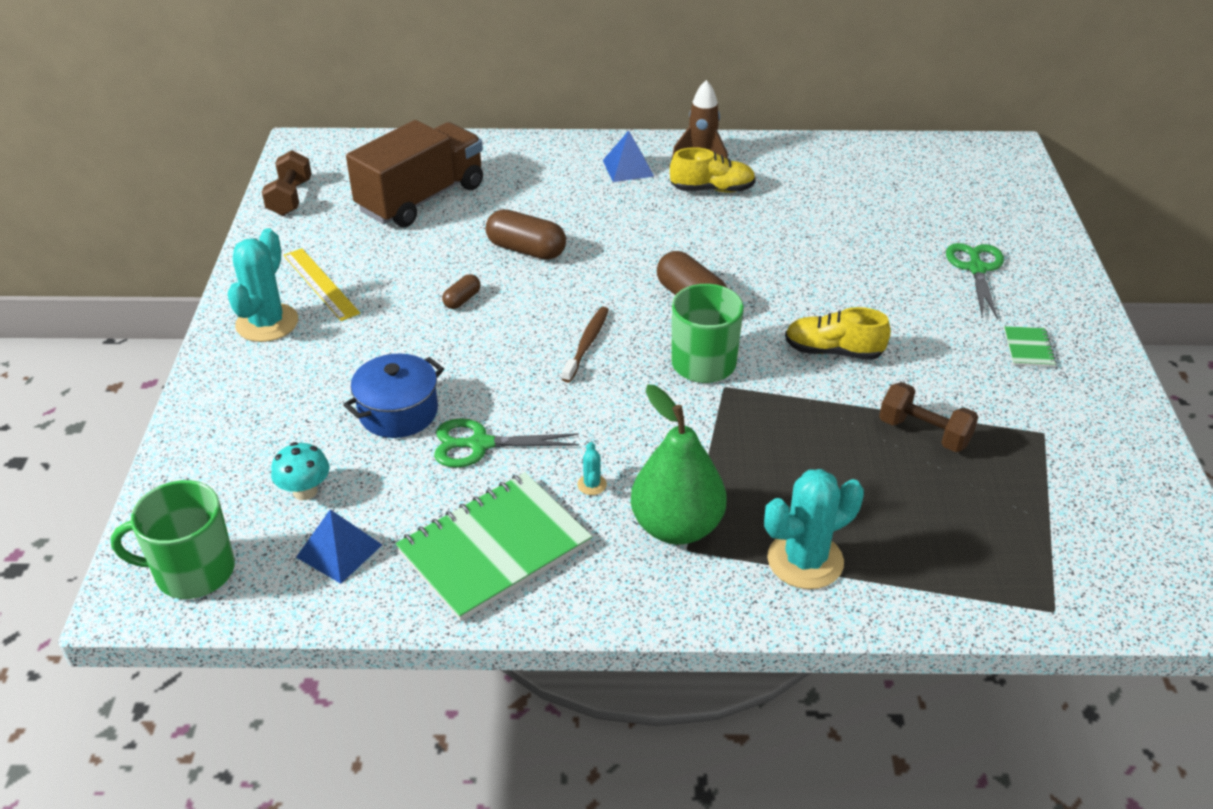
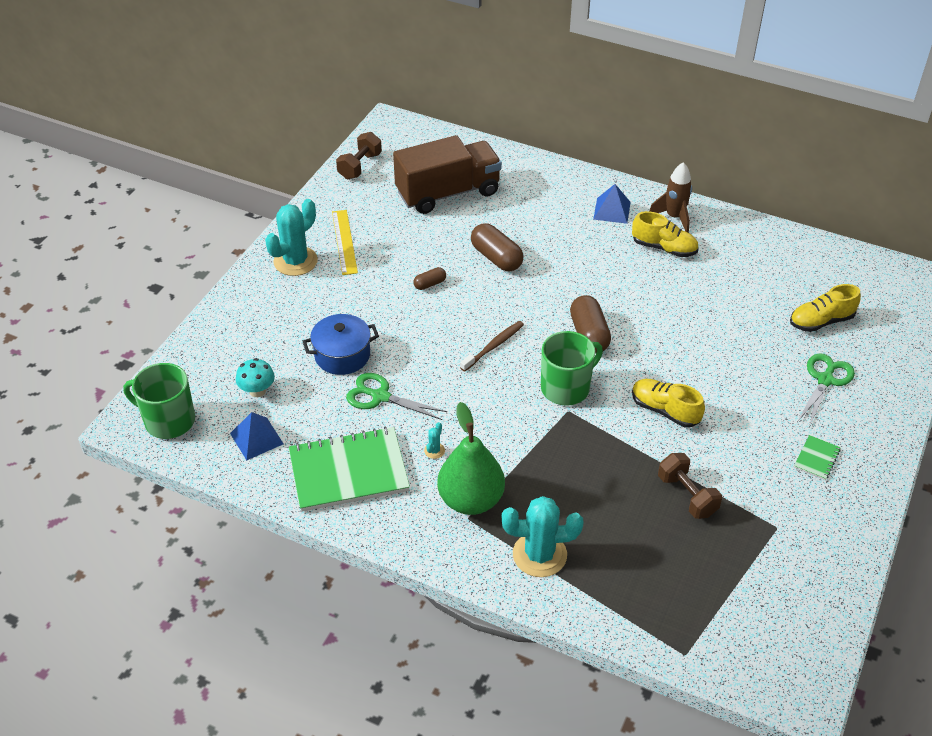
camera: 25 degrees right, 5 degrees up
none -> yellow shoe [790,284,861,332]

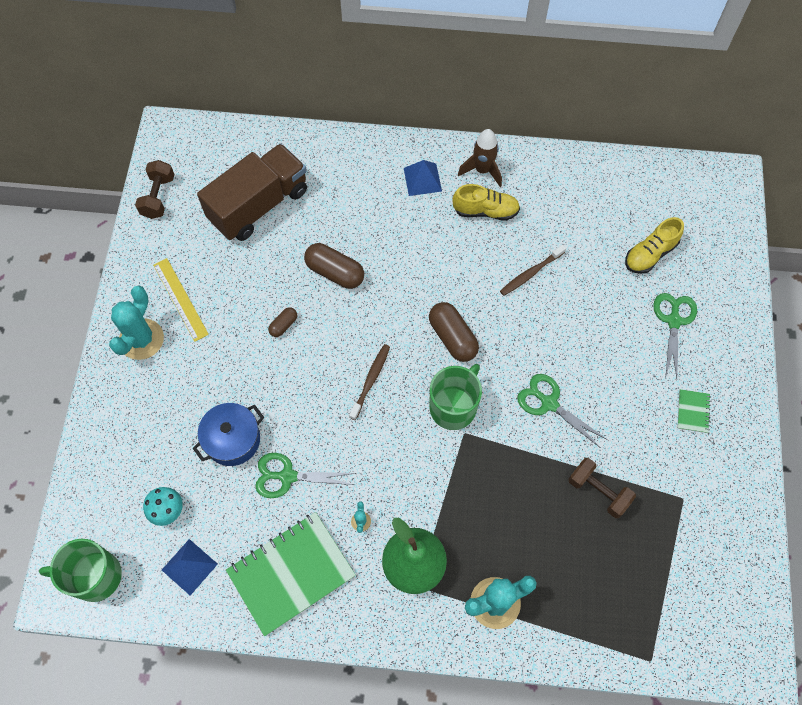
camera: 20 degrees left, 20 degrees up
yellow shoe [632,379,705,427] -> green scissors [517,374,608,447]
none -> brown toothbrush [500,244,566,296]

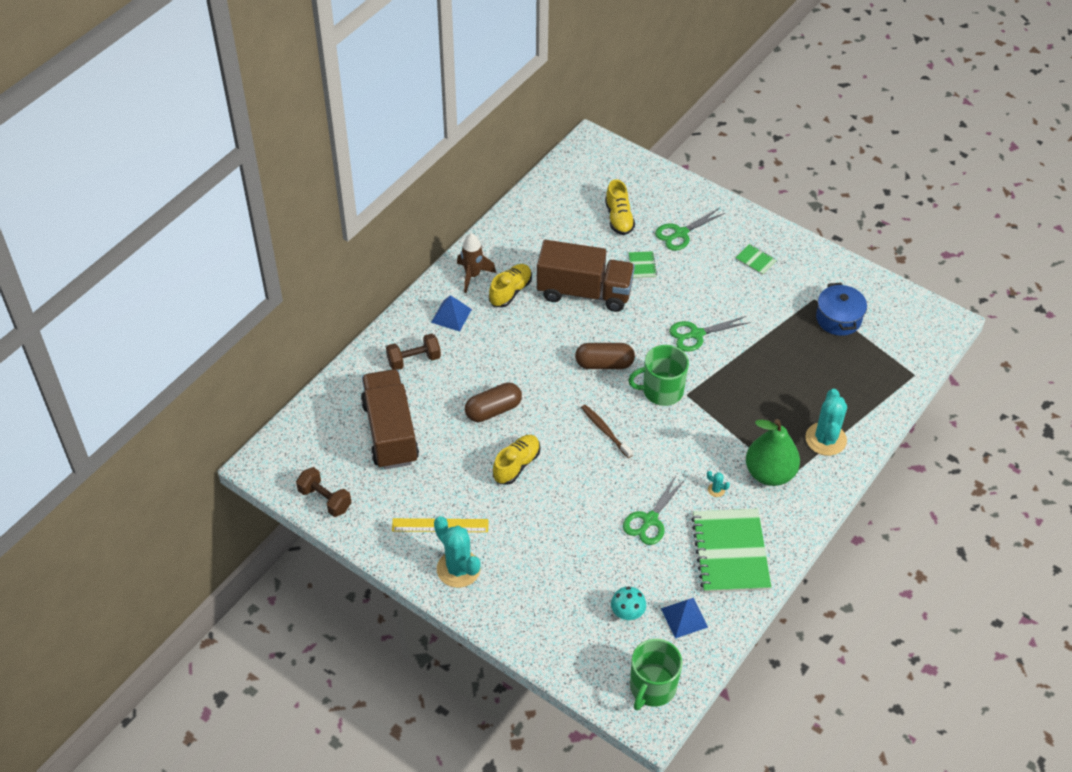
camera: 60 degrees left, 15 degrees down
blue pot [193,403,264,466] -> blue pot moved to [816,283,867,336]
brown capsule [268,307,297,337] -> yellow shoe [493,435,540,485]
green mug [430,364,482,430] -> green mug turned 75 degrees counterclockwise [628,345,689,406]
brown toothbrush [500,244,566,296] -> brown truck [537,240,635,312]
brown dumbbell [568,458,636,518] -> brown dumbbell moved to [386,333,441,370]
green scissors [653,293,697,378] -> green scissors turned 75 degrees counterclockwise [655,208,725,251]
none -> green notebook [629,251,657,279]

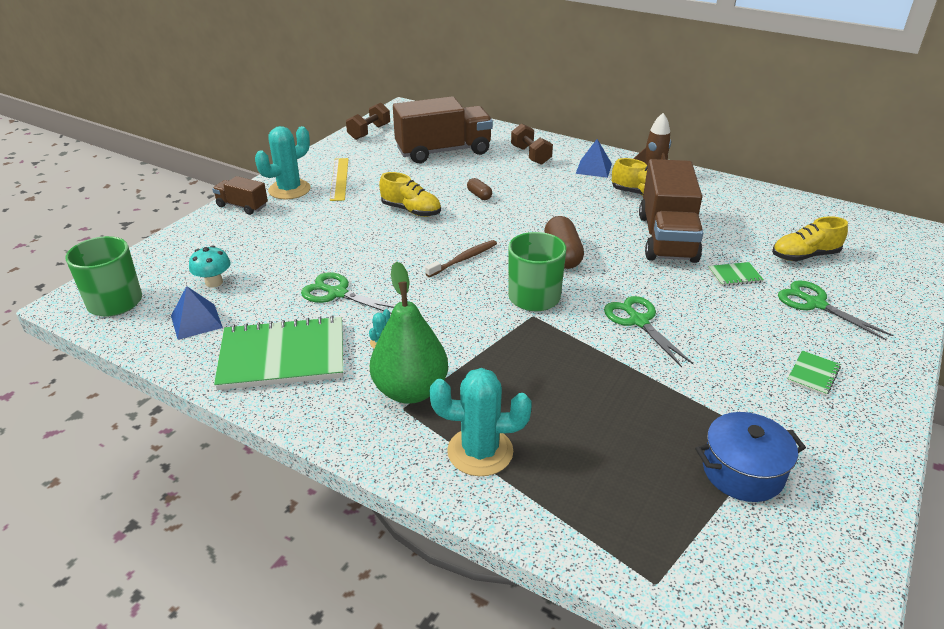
camera: 85 degrees right, 15 degrees down
brown capsule [465,382,522,422] -> brown capsule [467,178,492,200], size x0.53
none -> brown truck [212,176,268,215]

